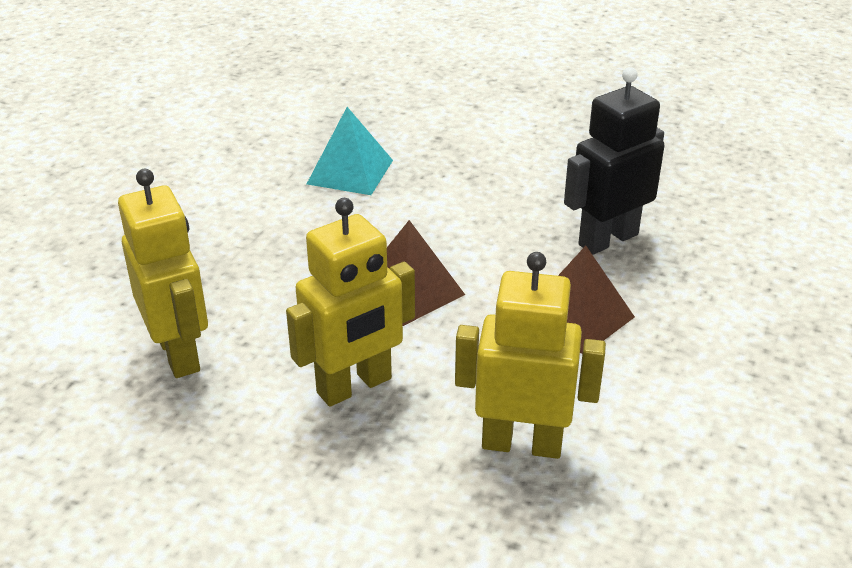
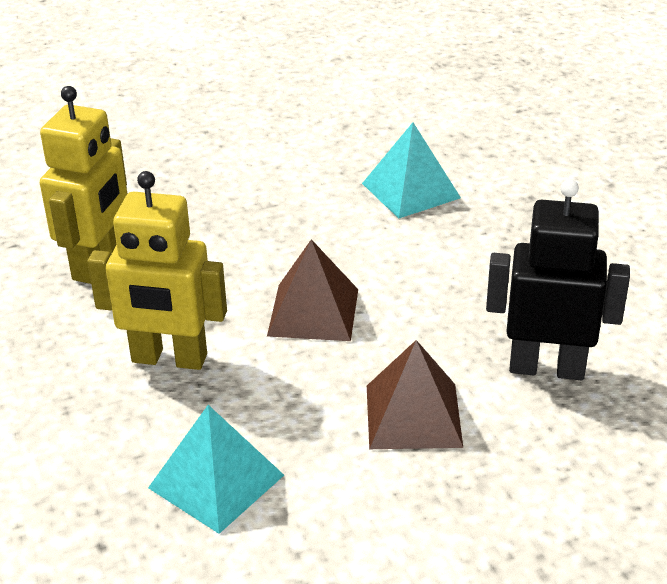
camera: 45 degrees right, 0 degrees up
yellow robot [455,252,606,459] -> turquoise pyramid [148,405,284,534]

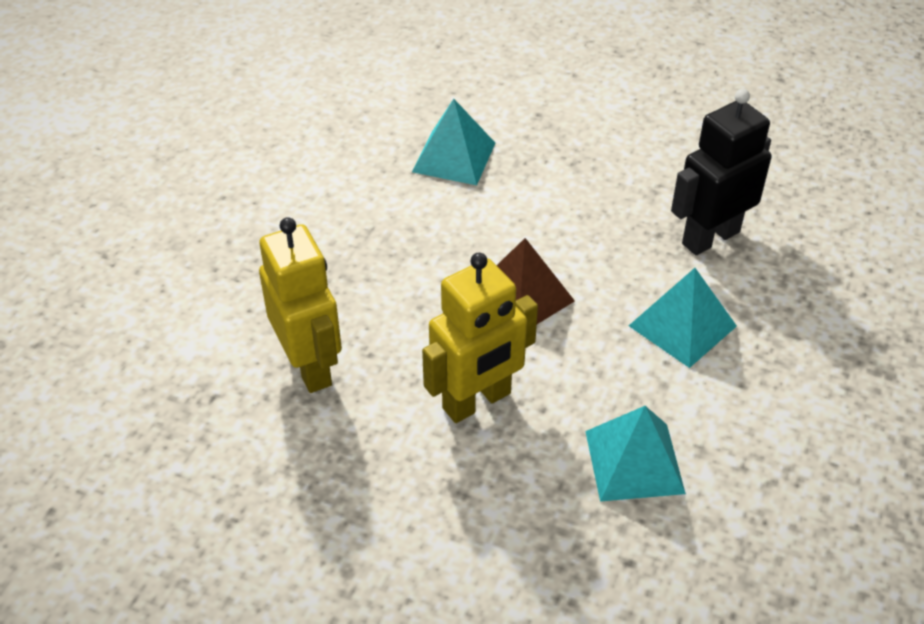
camera: 45 degrees left, 10 degrees up
brown pyramid [367,340,463,449] -> turquoise pyramid [629,268,737,368]

